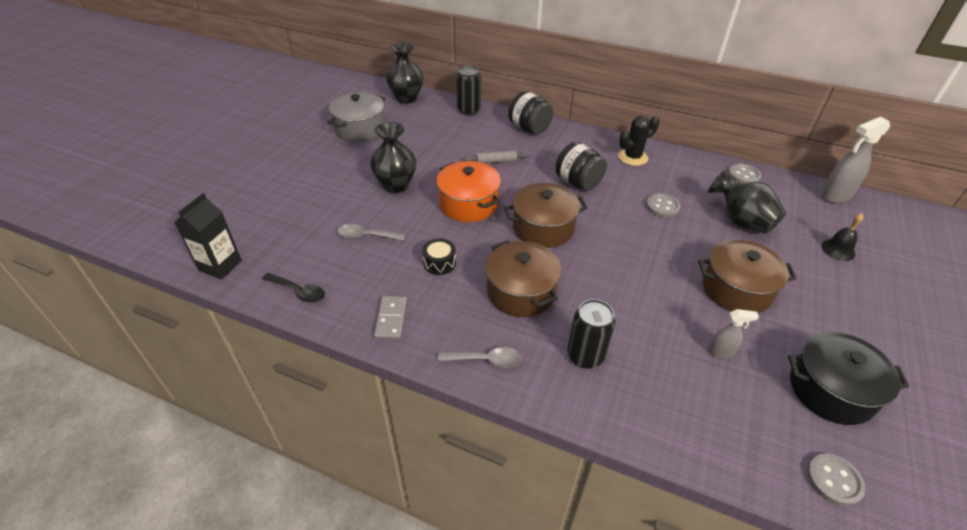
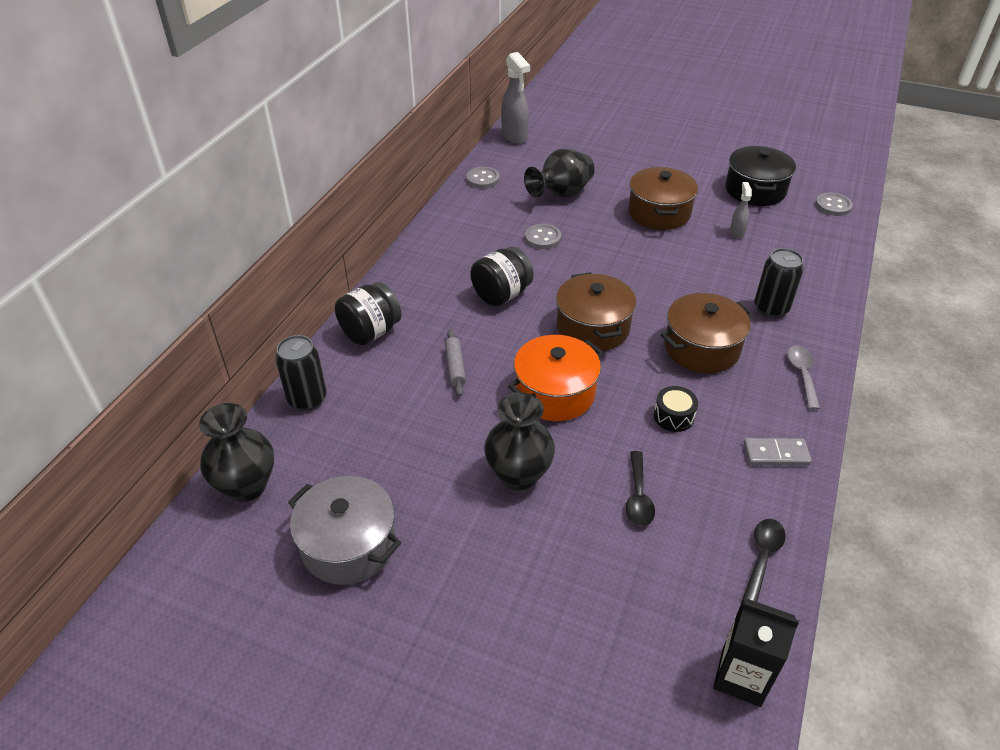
camera: 90 degrees left, 0 degrees up
grey spoon [337,224,405,241] -> black spoon [626,451,655,527]
black cactus [618,116,660,166] -> none
black bell [821,213,864,261] -> none

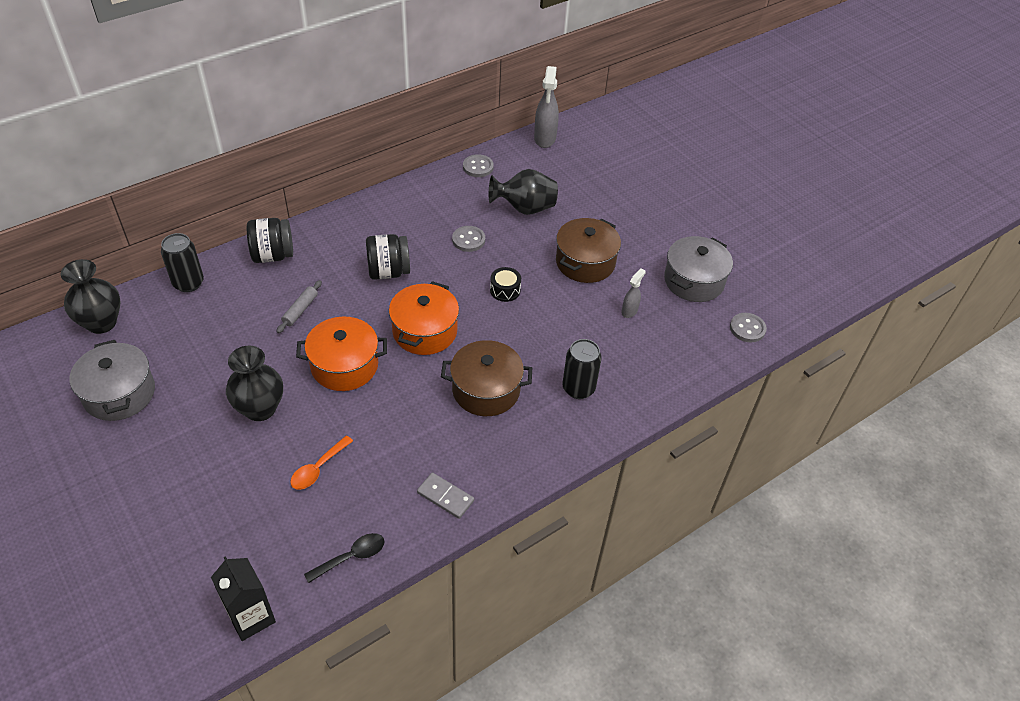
camera: 30 degrees right, 5 degrees up
brown pot [556,272,636,351] -> orange pot [389,281,459,355]
black spoon [626,451,655,527] -> orange spoon [290,435,353,490]
black drum [654,386,698,432] -> black drum moved to [490,267,521,302]
black pot [726,146,796,206] -> grey pot [664,236,733,302]
grey spoon [787,345,820,410] -> none

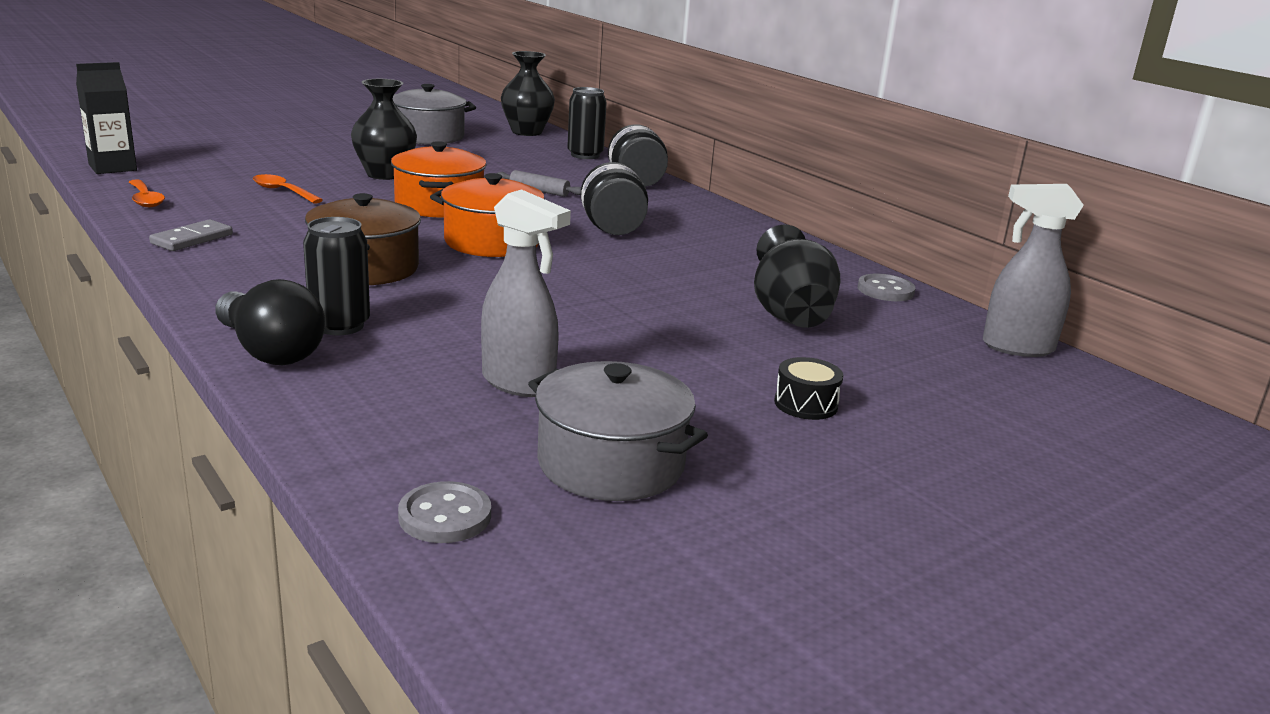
camera: 90 degrees right, 25 degrees down
black spoon [304,533,385,583] -> orange spoon [129,179,165,207]
grey button [452,226,485,252] -> none
black drum [490,267,521,302] -> black drum moved to [774,357,844,420]
brown pot [556,218,621,283] -> none
grey spray bottle [622,269,646,318] -> grey spray bottle [481,189,571,397], size x1.84
none -> black light bulb [215,279,325,365]

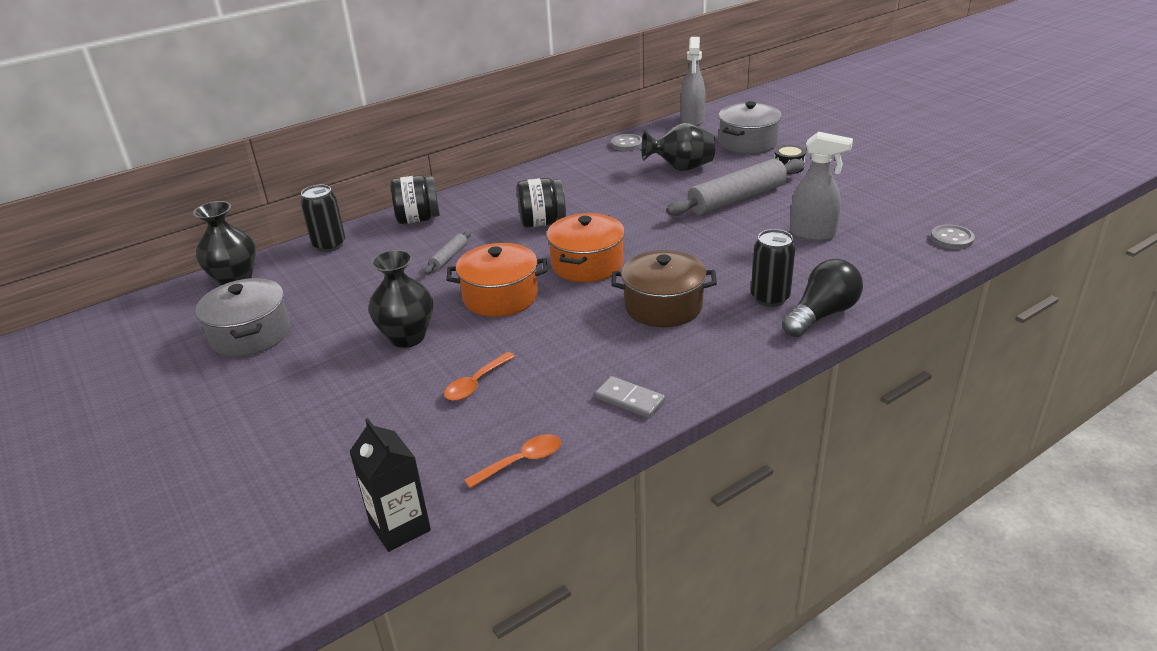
camera: 85 degrees left, 10 degrees up
grey spray bottle [481,189,571,397] -> grey spray bottle turned 75 degrees clockwise [790,132,853,241]
grey pot [528,361,708,501] -> grey pot moved to [718,101,782,154]
none -> grey rolling pin [666,159,805,216]

